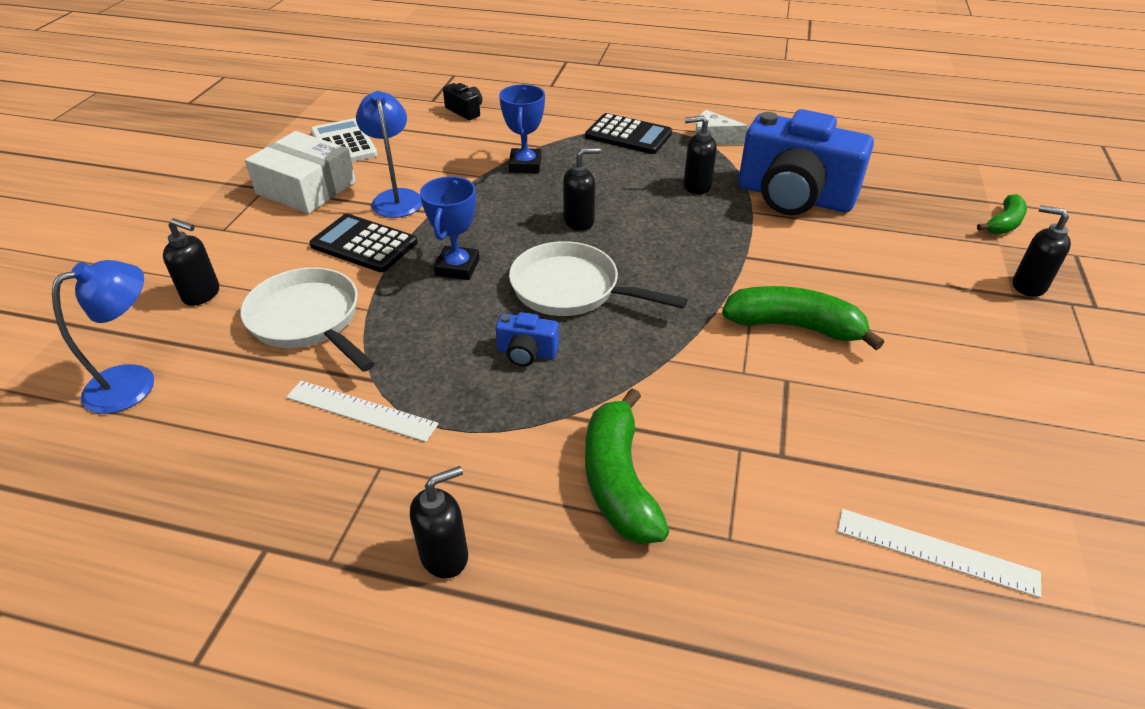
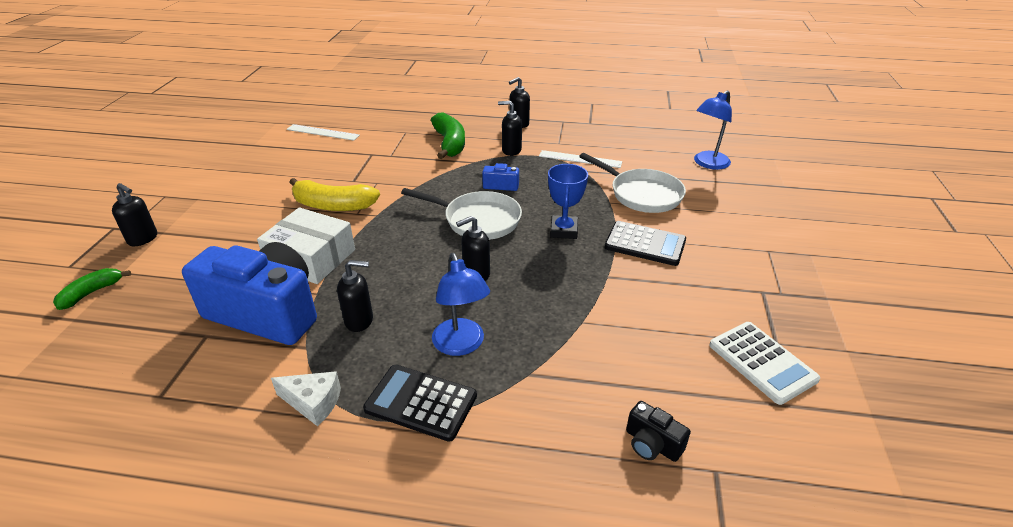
camera: 175 degrees right, 5 degrees down
black soap dispenser [163,218,219,306] -> black soap dispenser moved to [498,101,522,156]
white box [245,131,356,214] -> white box moved to [257,207,355,284]
blue lamp [356,91,422,218] -> blue lamp moved to [432,253,490,356]
blue trophy [499,84,545,173] -> none
green banana [722,286,884,350] -> yellow banana [289,178,380,211]

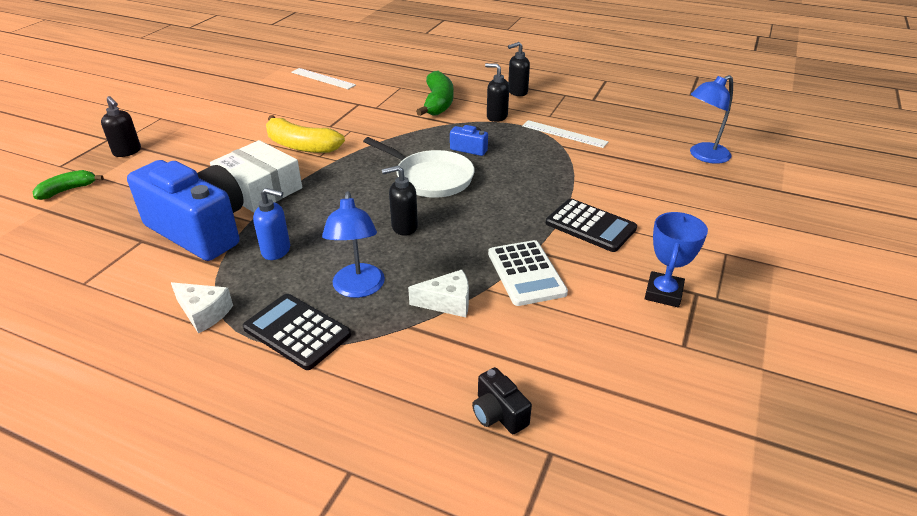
camera: 15 degrees right, 0 degrees up
black soap dispenser [337,260,373,332] -> blue soap dispenser [253,188,290,260]
blue trophy [548,164,588,239] -> blue trophy moved to [645,212,708,307]
white pan [579,153,686,213] -> none
white calculator [709,322,820,405] -> white calculator moved to [488,240,568,306]
none -> white cheese [408,270,469,317]

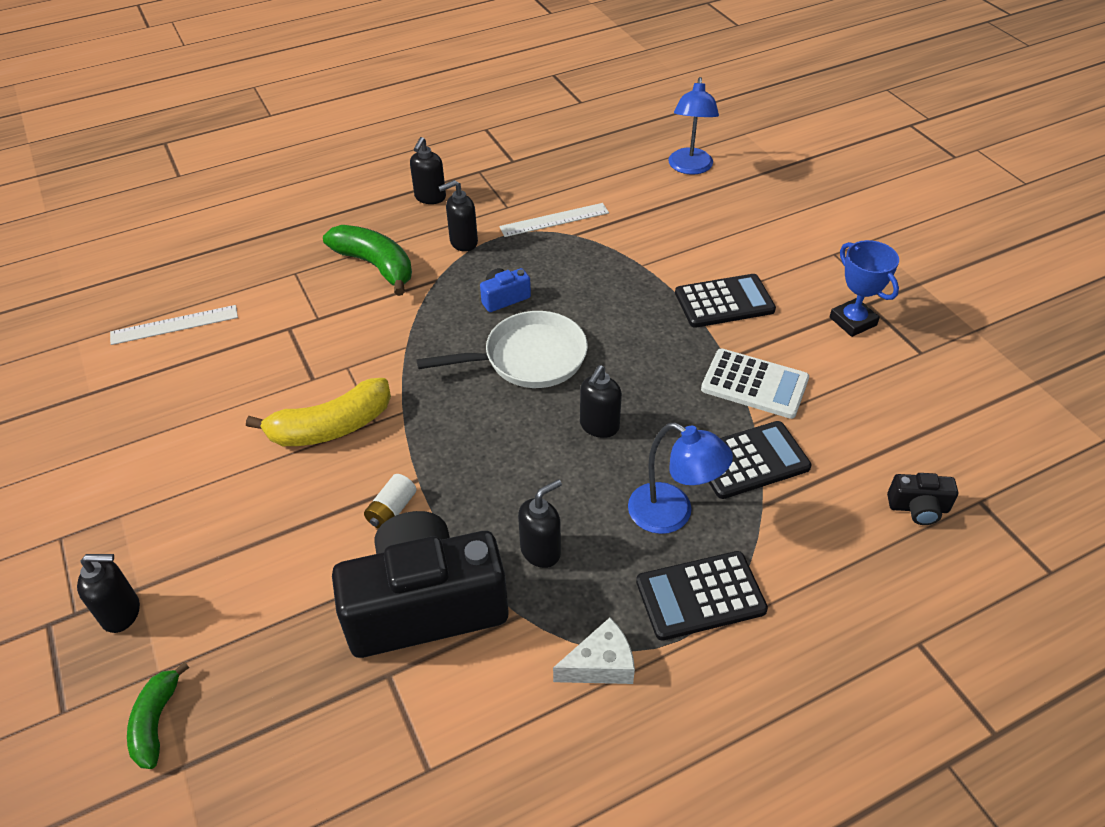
camera: 50 degrees left, 10 degrees up
blue camera [127,160,244,261] -> black camera [332,511,509,658]
white box [210,140,302,213] -> white battery [364,474,416,528]
blue soap dispenser [253,188,290,260] -> black soap dispenser [518,479,562,568]
white cheese [408,270,469,317] -> black calculator [709,421,812,499]

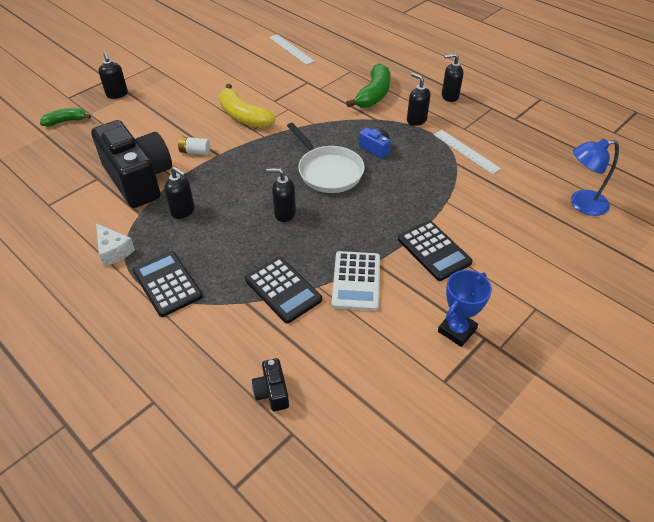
camera: 70 degrees right, 0 degrees up
blue lamp [628,423,733,534] -> none

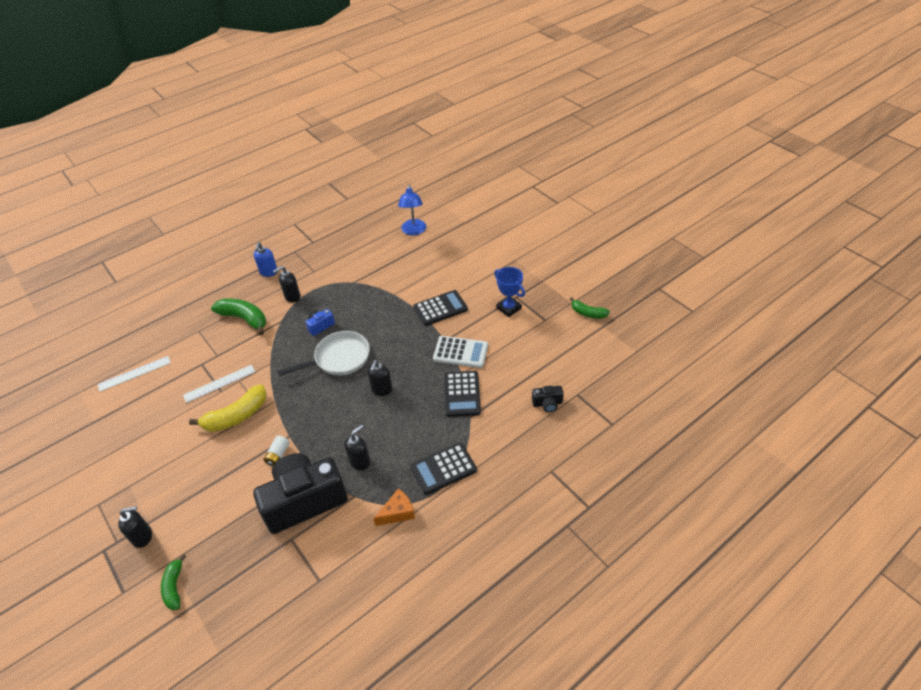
camera: 80 degrees left, 0 degrees up
white cheese [96,223,135,266] -> orange cheese [373,488,415,526]
black calculator [245,257,322,323] -> black calculator turned 120 degrees clockwise [445,371,481,417]
white ruler [433,130,501,174] -> white ruler moved to [183,365,255,403]
black soap dispenser [442,53,463,102] -> blue soap dispenser [254,242,277,277]
none -> green banana [570,297,610,319]

